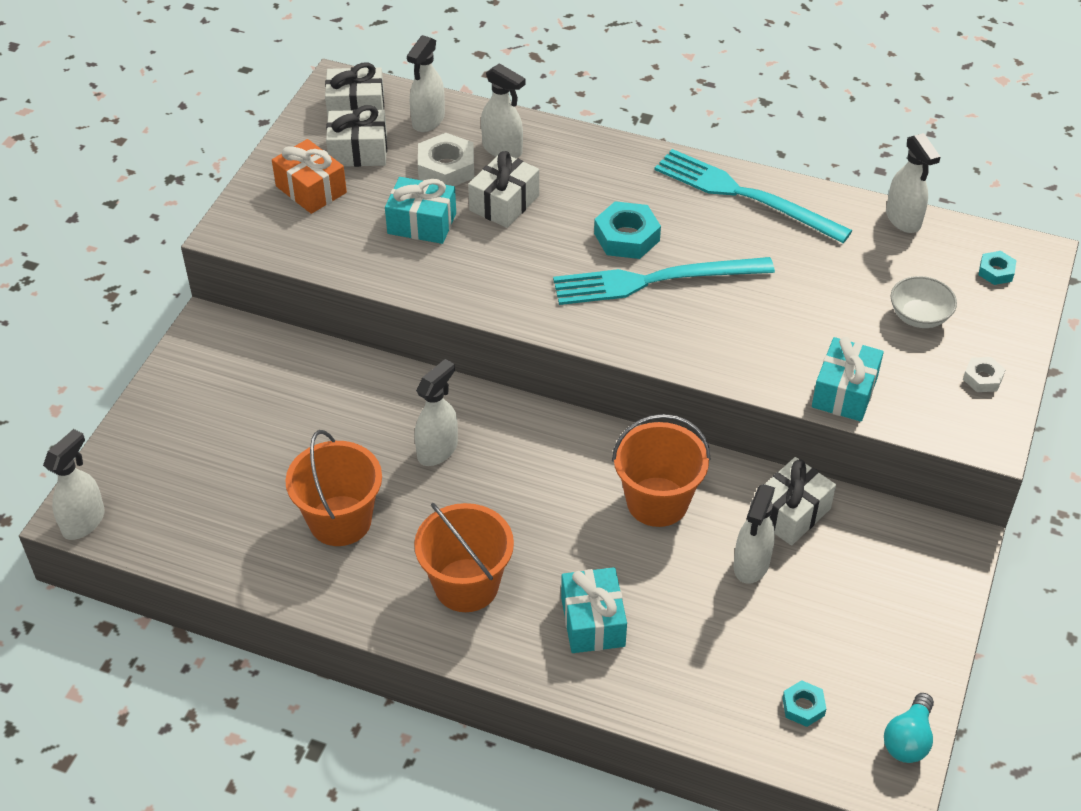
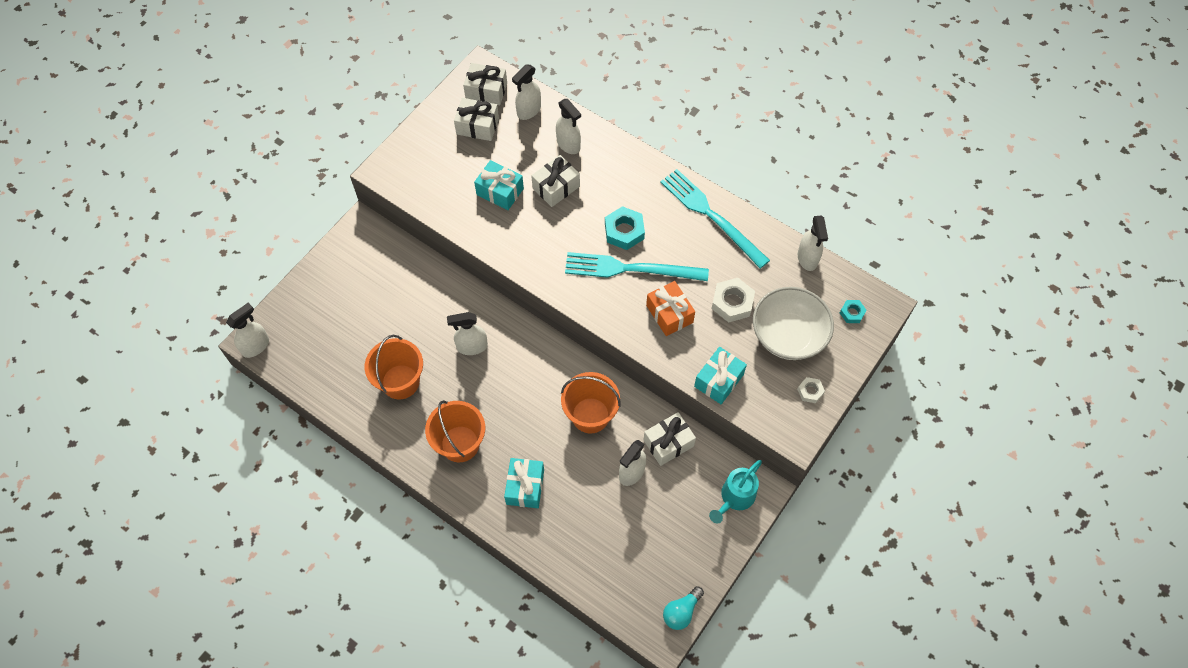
camera: 15 degrees right, 15 degrees up
orange gift [272,139,347,214] -> orange gift moved to [646,281,695,336]
white spray bottle [414,359,458,466] -> white spray bottle turned 150 degrees counterclockwise [447,312,488,355]
white nut [418,133,474,186] -> white nut moved to [712,278,755,322]
turquoise nut [782,680,826,727] -> none
white bowl [890,276,957,328] -> white bowl [753,287,834,360], size x1.87
none -> turquoise watering can [709,460,762,524]

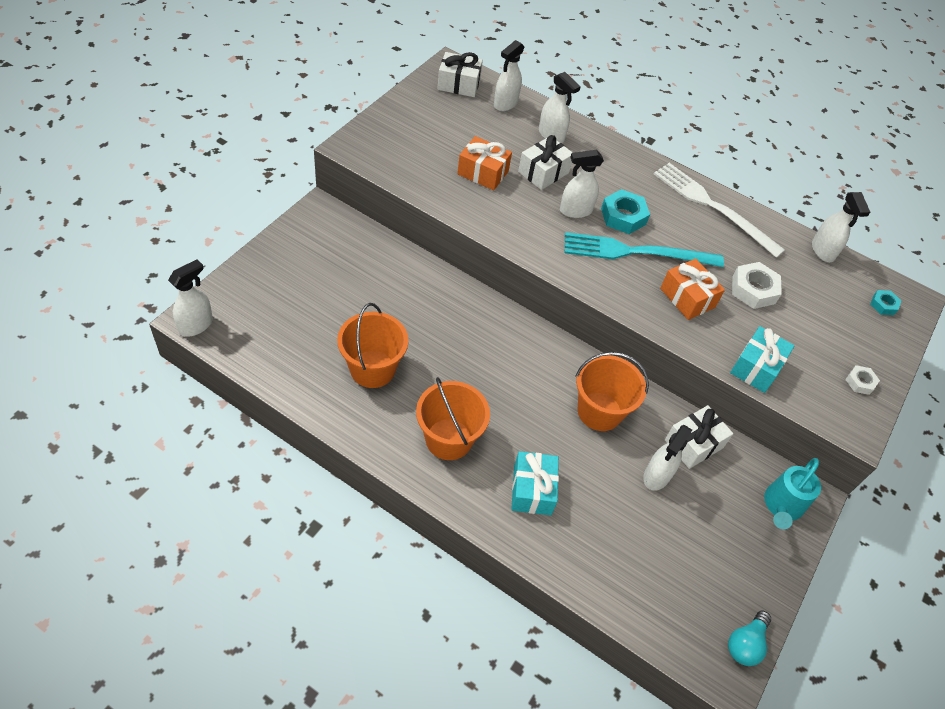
camera: 10 degrees left, 10 degrees down
white spray bottle [447,312,488,355] -> white spray bottle moved to [560,150,604,218]
white gift [454,98,499,141] -> none
turquoise gift [474,160,524,210] -> orange gift [457,136,512,190]
turquoise fork [660,169,770,269] -> white fork [654,163,785,258]
white bowl [753,287,834,360] -> none

